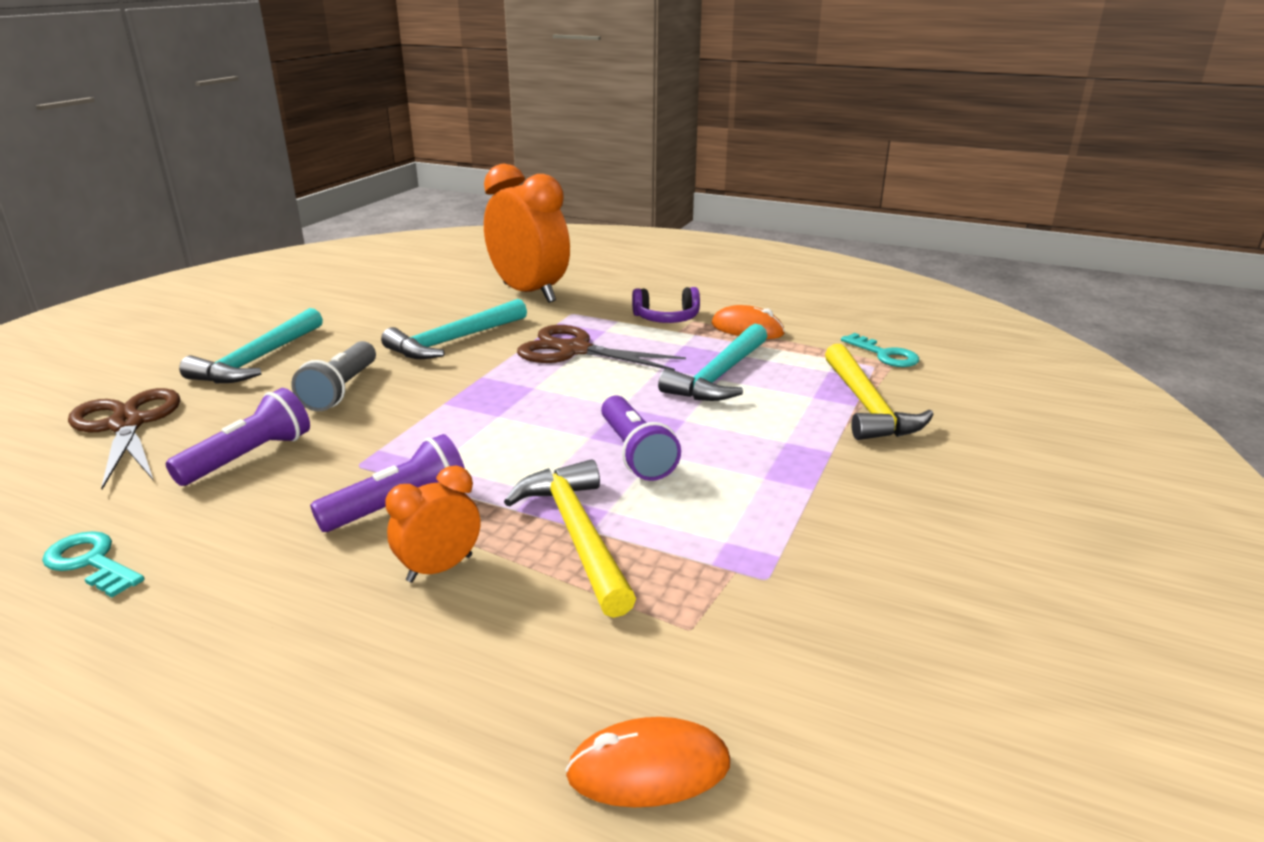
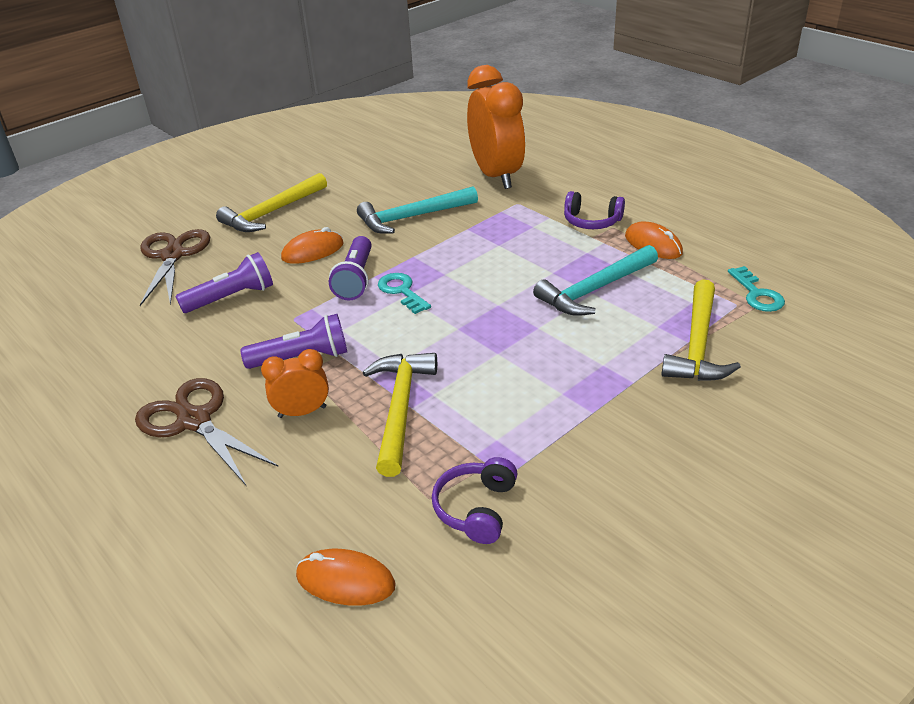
camera: 25 degrees right, 10 degrees up
turquoise key [42,531,145,597] -> turquoise key moved to [378,273,431,314]
turquoise hammer [179,308,323,383] -> yellow hammer [216,173,327,232]
grey flashlight [291,341,376,411] -> orange mouse [281,227,344,264]
brown scissors [517,325,686,371] -> brown scissors moved to [135,378,278,485]
purple flashlight [601,395,681,481] -> purple flashlight moved to [329,236,372,300]
none -> purple headphones [432,457,518,544]

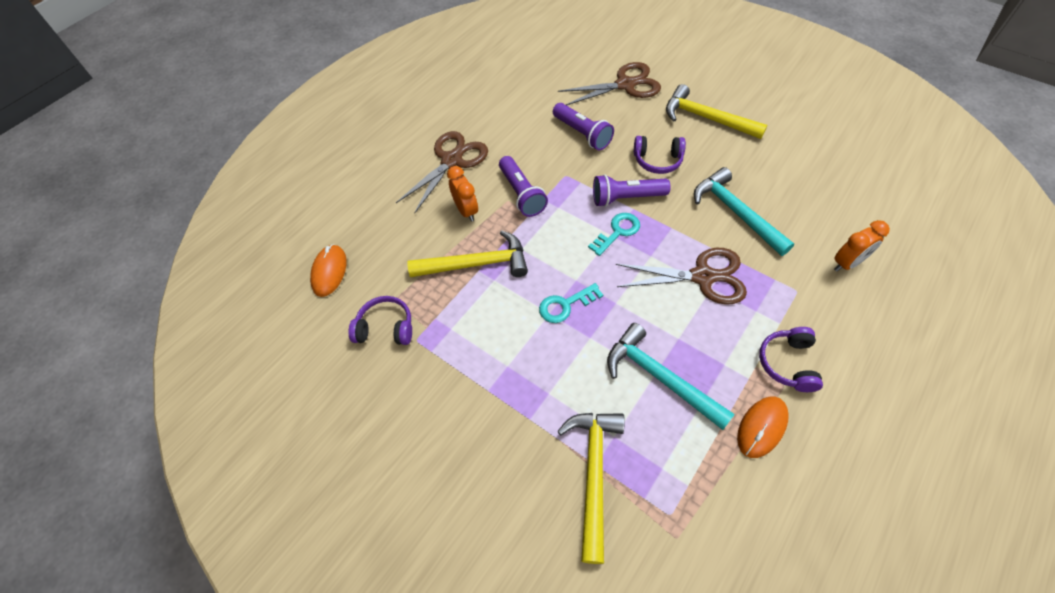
camera: 80 degrees right, 20 degrees up
orange mouse [281,227,344,264] -> purple headphones [634,136,686,174]
orange clock [467,65,525,189] -> orange clock [834,220,890,271], size x0.49
yellow hammer [661,279,741,381] -> yellow hammer turned 90 degrees clockwise [558,413,625,564]
turquoise key [728,266,785,312] -> turquoise key moved to [539,283,603,323]
none -> brown scissors [616,248,747,305]

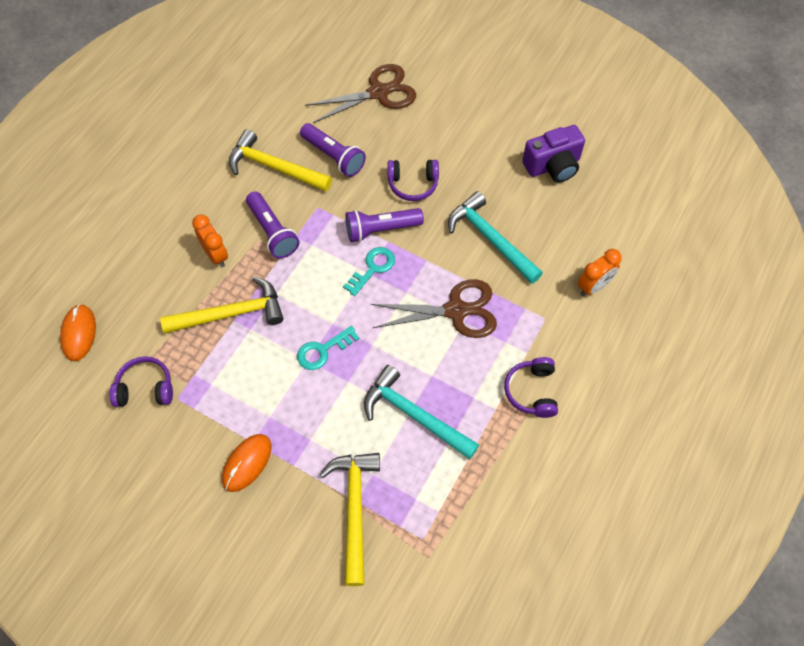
camera: 10 degrees left, 5 degrees up
brown scissors [396,131,488,213] -> none
yellow hammer [666,84,767,139] -> yellow hammer moved to [229,129,332,191]
orange mouse [737,397,789,458] -> orange mouse moved to [222,434,271,492]
none -> purple camera [522,125,585,183]

